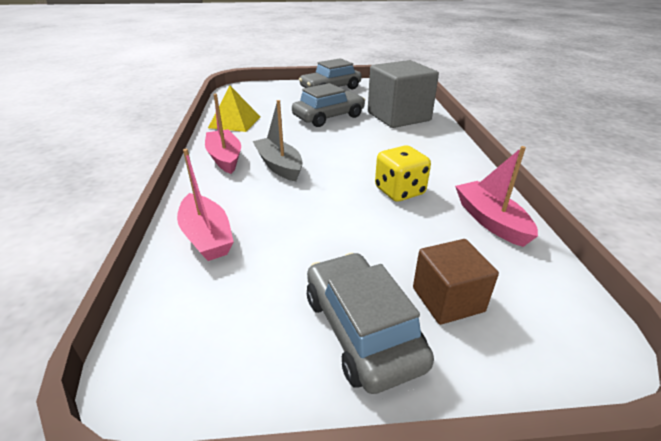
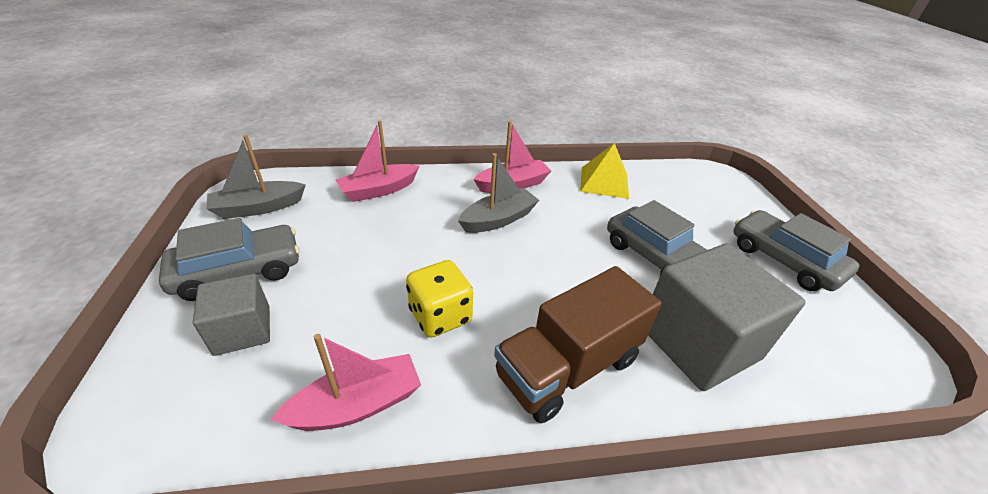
camera: 85 degrees right, 5 degrees up
brown cube [413,239,499,325] -> grey cube [193,274,270,356]
none -> grey boat [206,135,306,219]
none -> brown truck [494,266,662,423]

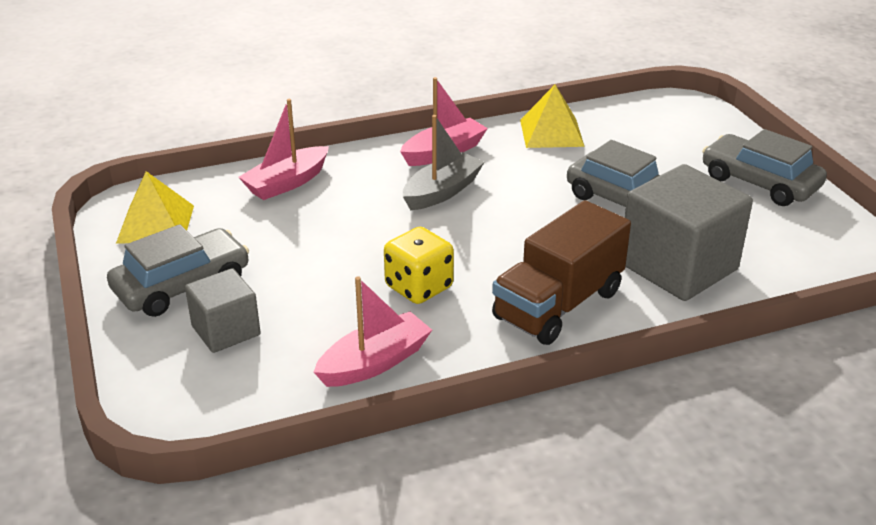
camera: 10 degrees left, 5 degrees down
grey boat [206,135,306,219] -> yellow pyramid [116,171,194,244]

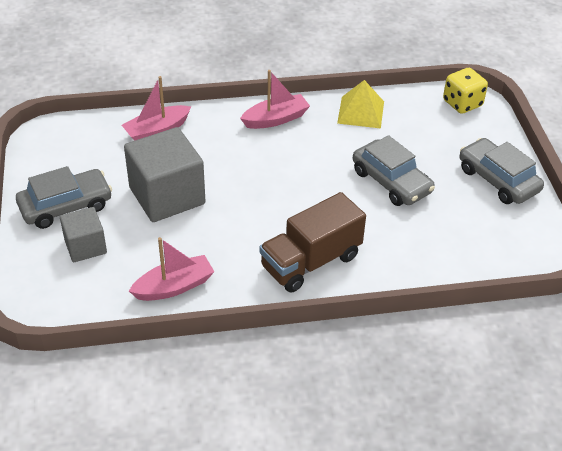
camera: 10 degrees right, 10 degrees up
yellow pyramid [116,171,194,244] -> none
yellow dice [384,227,454,304] -> yellow dice moved to [443,68,488,114]
grey boat [403,115,485,210] -> none
grey cube [625,164,753,301] -> grey cube moved to [124,127,206,222]

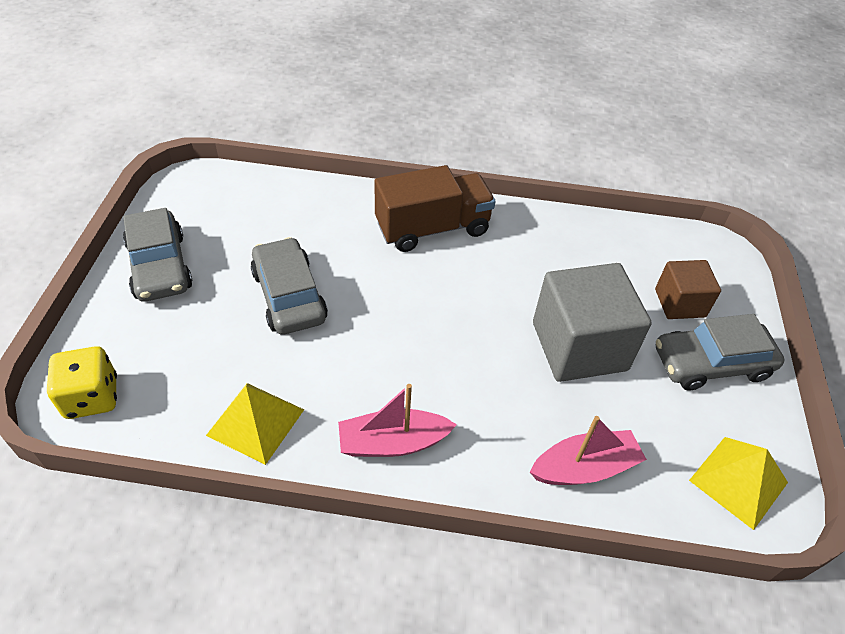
camera: 165 degrees left, 5 degrees up
grey cube [60,207,107,262] -> brown cube [655,260,721,319]
pink boat [129,237,214,301] -> none
none -> yellow pyramid [689,437,788,530]

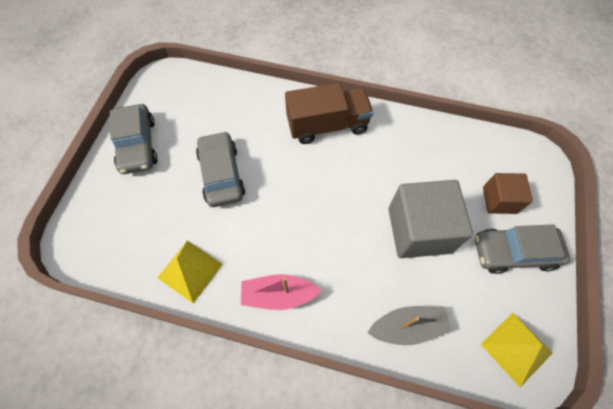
camera: 10 degrees right, 15 degrees up
yellow dice [47,346,117,419] -> none
pink boat [530,416,647,485] -> grey boat [367,306,452,345]

